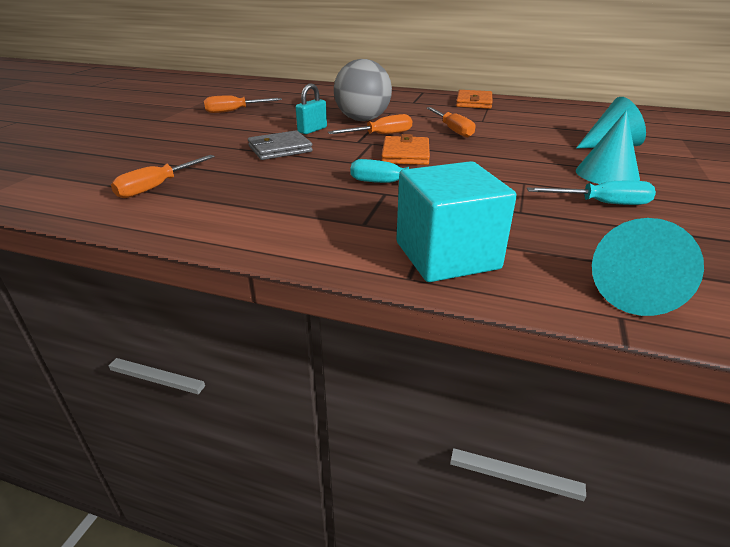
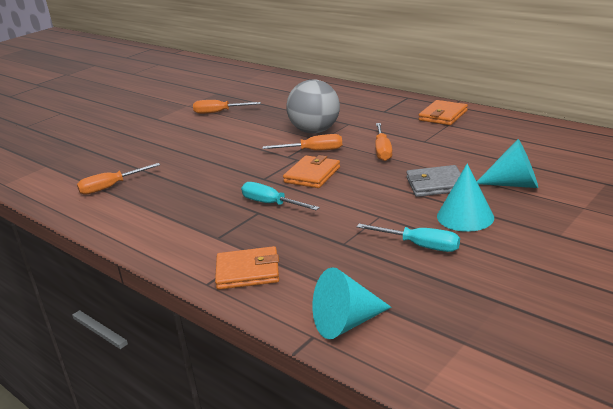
camera: 25 degrees right, 5 degrees down
grey wallet [248,131,313,160] -> grey wallet moved to [406,165,461,197]
turquoise padlock [296,84,327,134] -> none
turquoise cube [396,161,517,282] -> orange wallet [215,246,279,290]

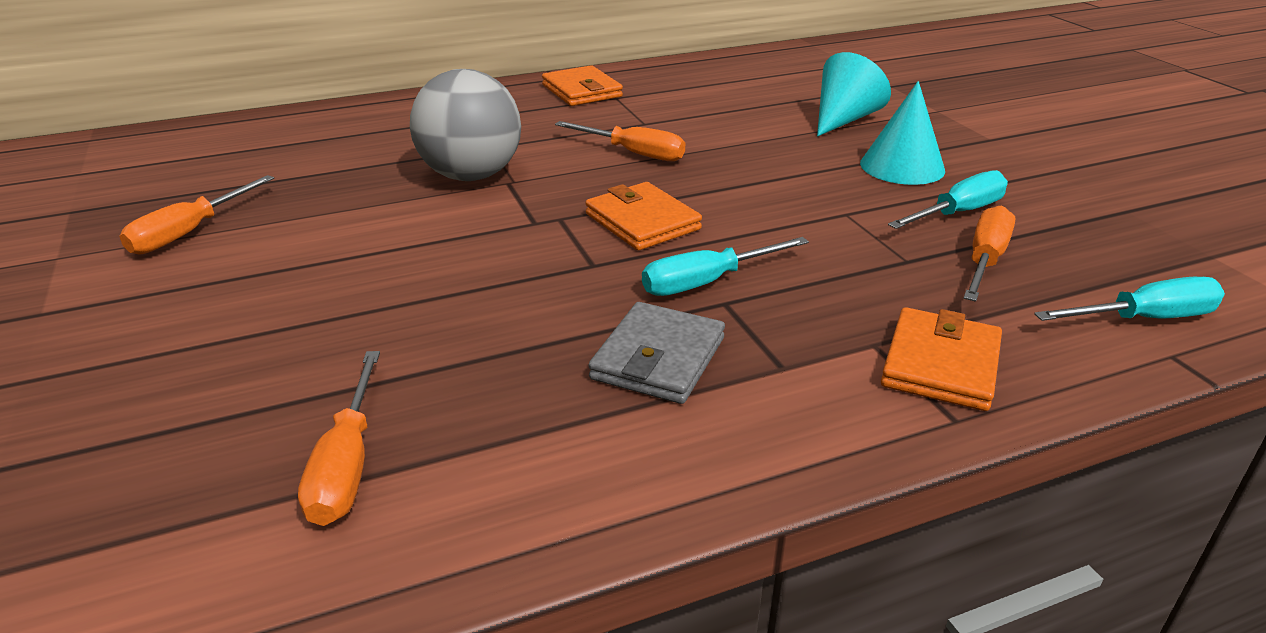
camera: 65 degrees left, 5 degrees up
orange screwdriver [262,134,342,150] -> orange screwdriver moved to [963,205,1015,302]
turquoise cone [312,267,391,339] -> turquoise screwdriver [1034,276,1225,321]
grey wallet [406,165,461,197] -> grey wallet moved to [589,302,725,404]

